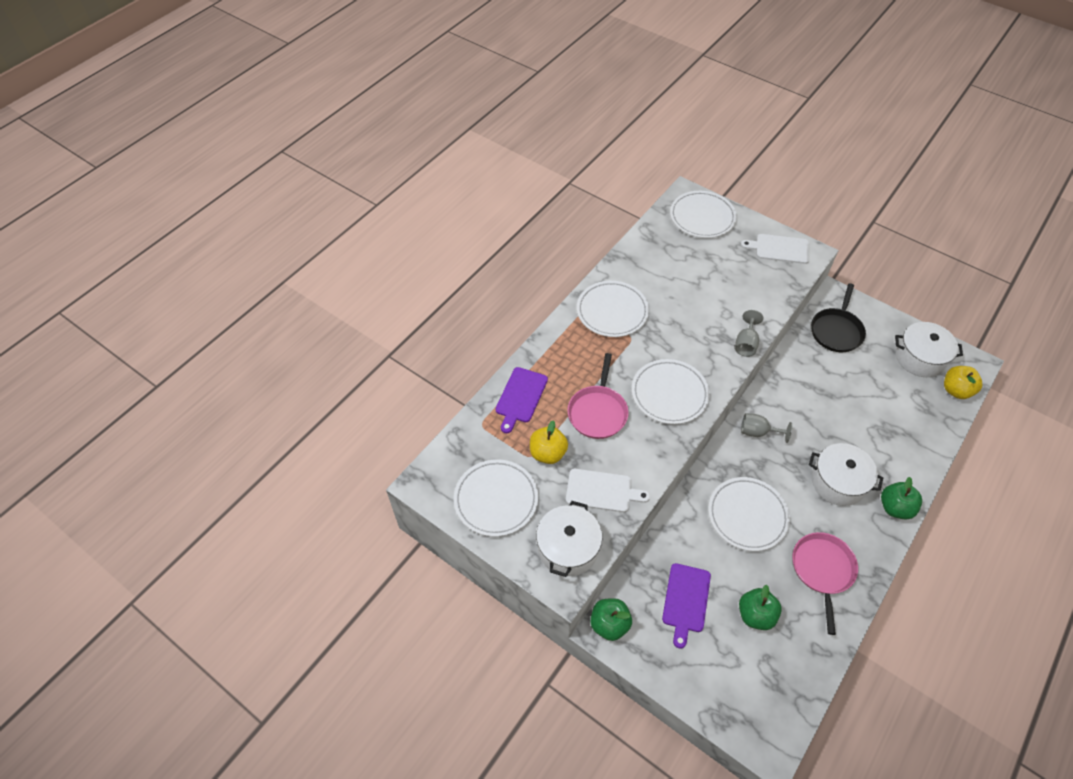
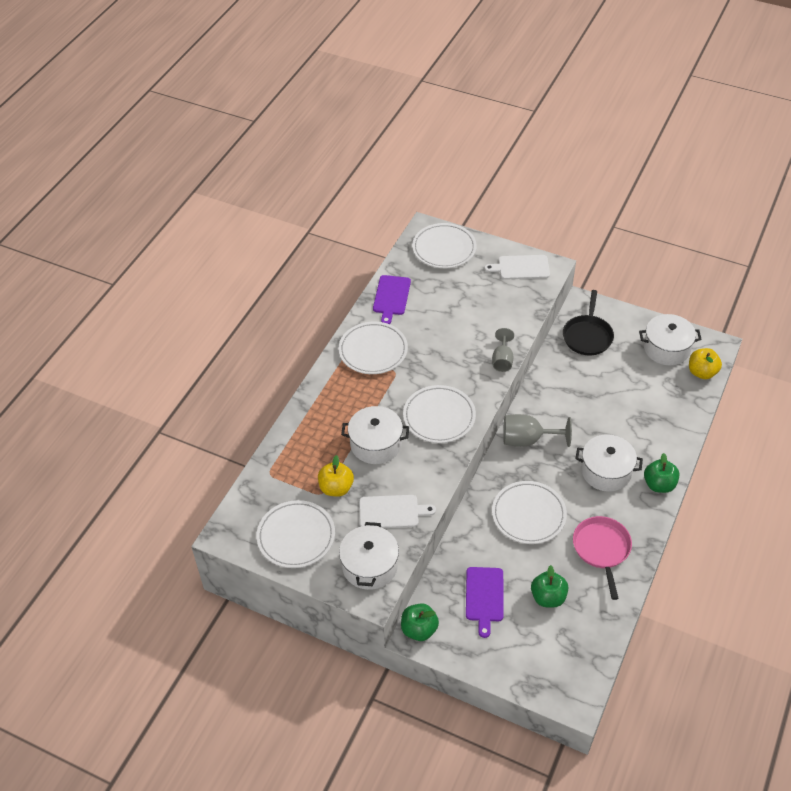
camera: 10 degrees left, 5 degrees down
purple cutting board [495,367,548,433] -> purple cutting board moved to [373,275,411,324]
pink pan [567,353,629,439] -> white pot [341,406,409,464]
grey goblet [741,413,792,443] -> grey goblet [503,414,572,447], size x1.51

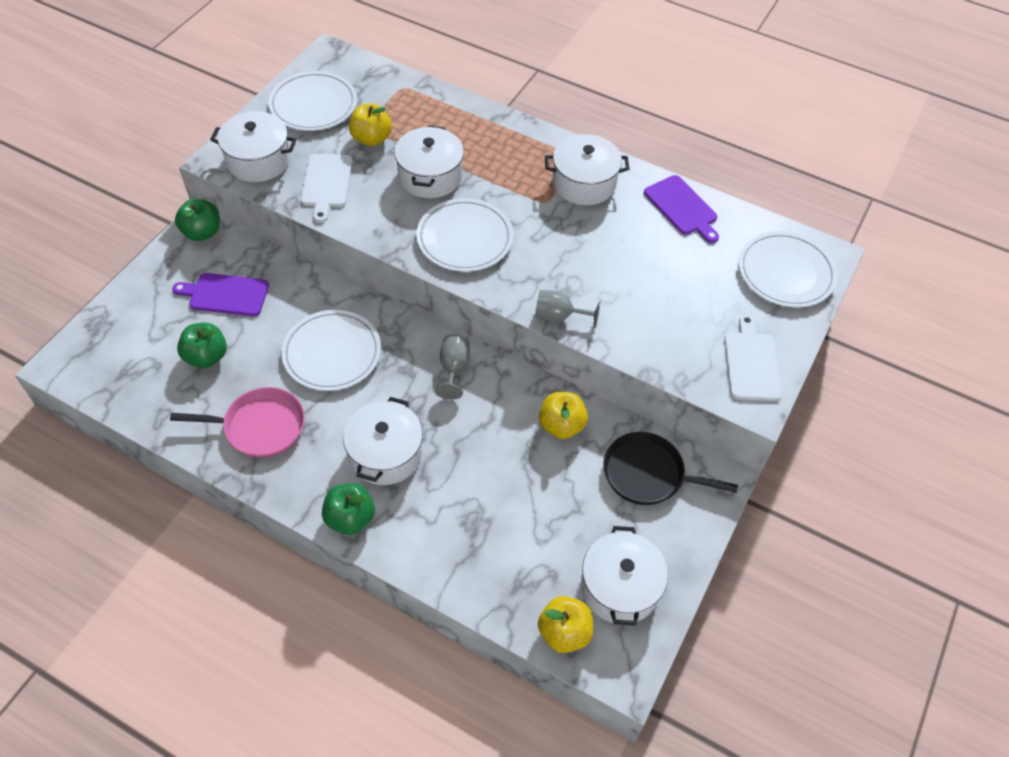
camera: 90 degrees right, 5 degrees up
white plate [339,322,408,374] -> white pot [545,134,629,205]
purple cutting board [373,275,411,324] -> purple cutting board turned 135 degrees counterclockwise [644,175,719,243]
grey goblet [503,414,572,447] -> grey goblet [435,334,470,400], size x0.66
none -> yellow apple [539,392,588,439]

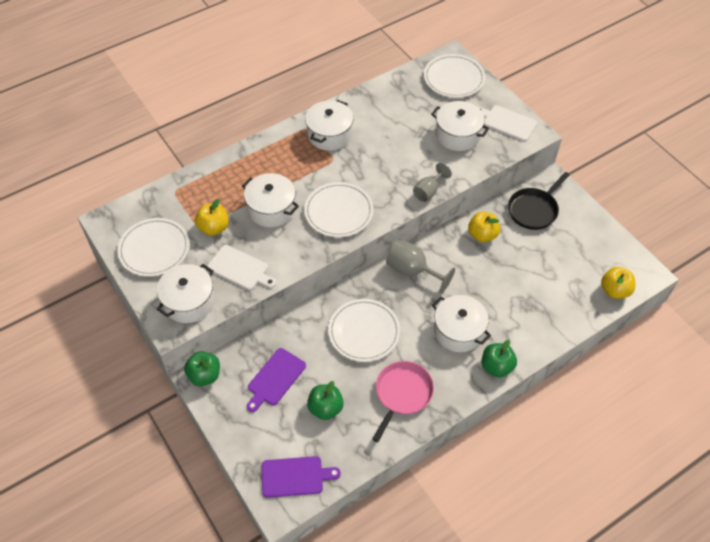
camera: 60 degrees left, 0 degrees up
grey goblet [435,334,470,400] -> grey goblet [386,239,455,294], size x1.51
white pot [581,526,668,626] -> white pot moved to [431,101,489,151]
purple cutting board [644,175,719,243] -> purple cutting board moved to [262,456,341,498]

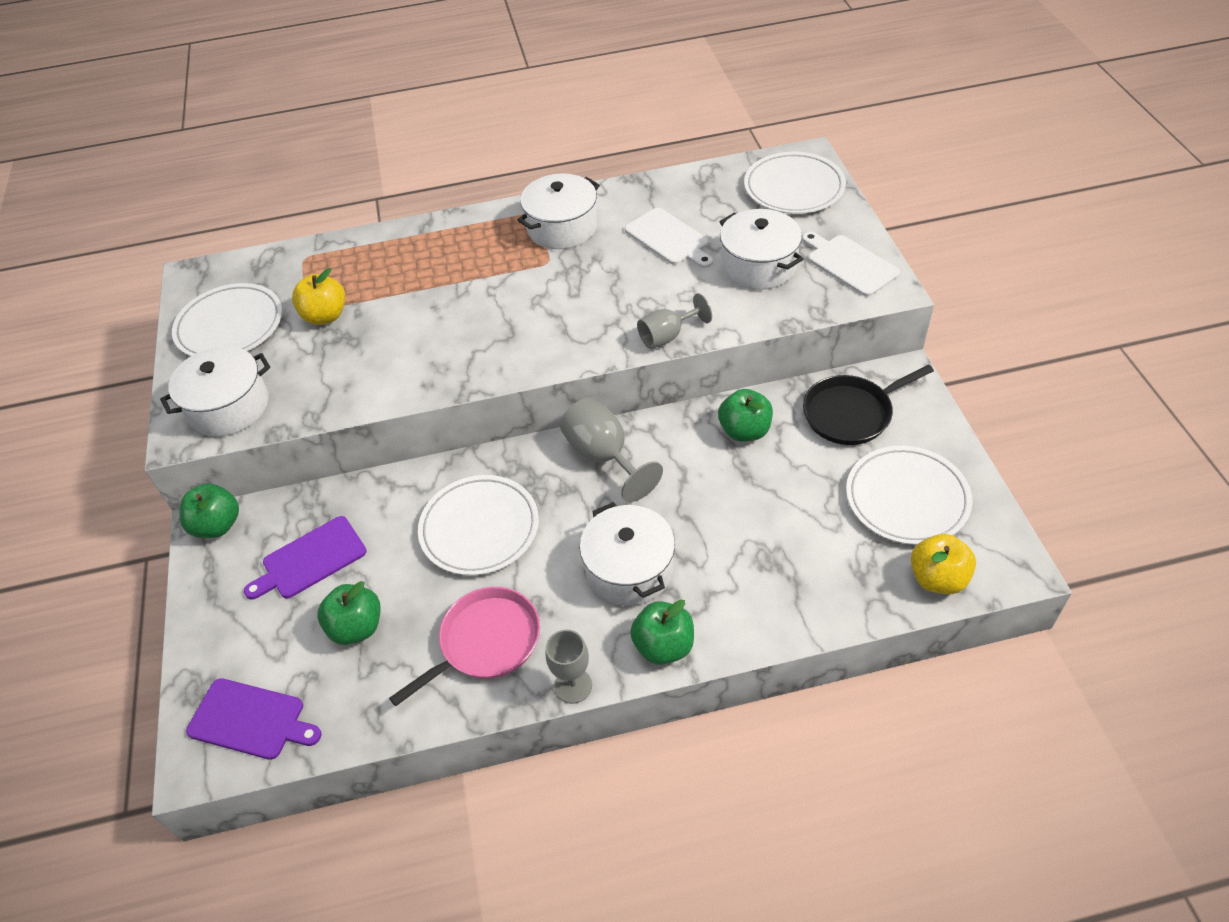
camera: 25 degrees right, 5 degrees down
white cutting board [207,245,276,290] -> white cutting board moved to [625,208,713,268]
white pot [242,173,299,227] -> none
white plate [304,182,374,237] -> white plate moved to [846,446,973,545]
yellow apple [468,212,500,242] -> green apple [718,389,773,442]
none -> grey goblet [546,630,592,704]

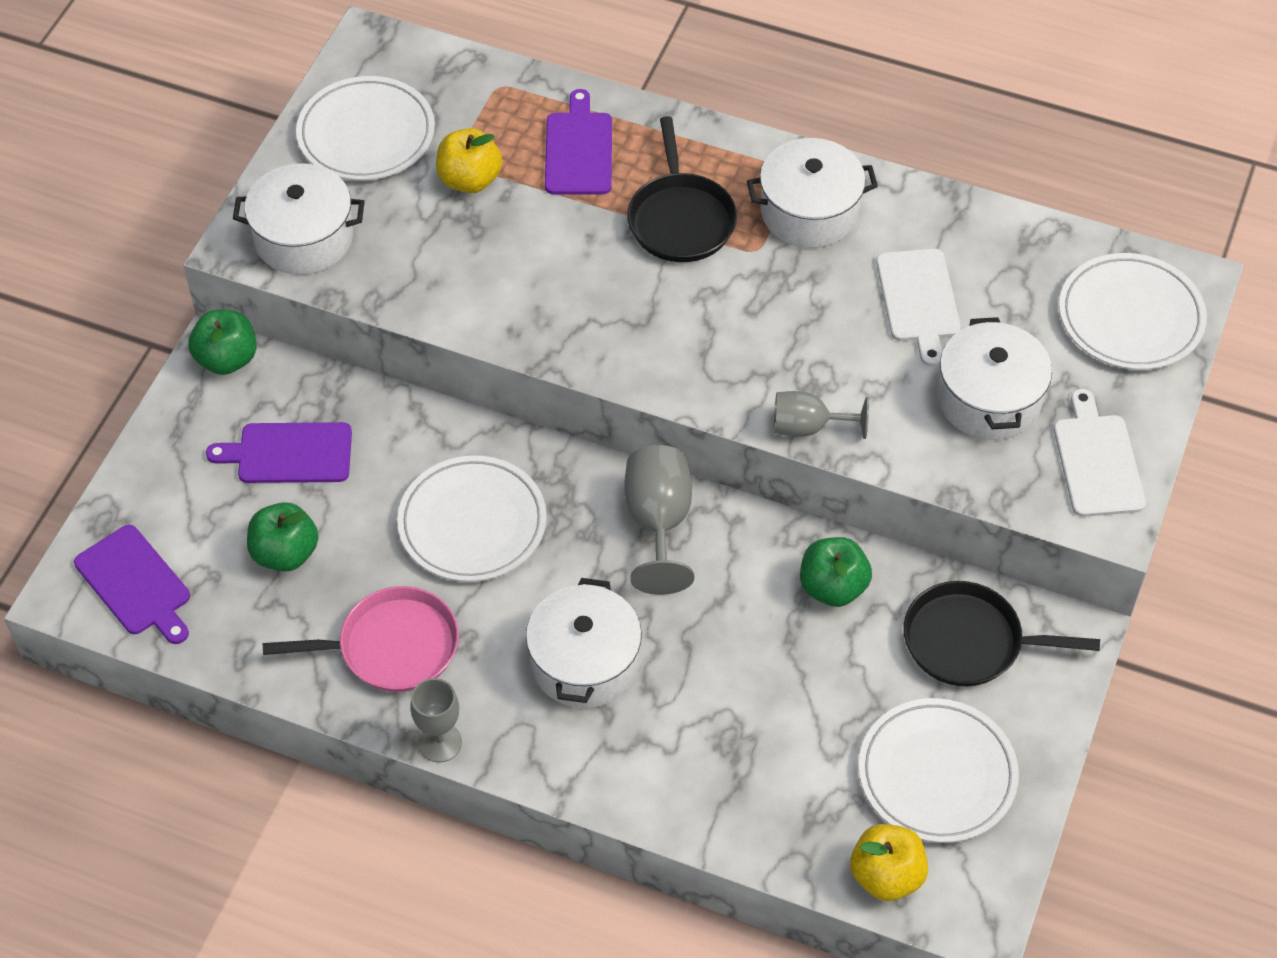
camera: 30 degrees right, 5 degrees up
green apple [630,599,694,665] -> none
none -> purple cutting board [545,89,612,194]
none -> black pan [627,116,737,262]

